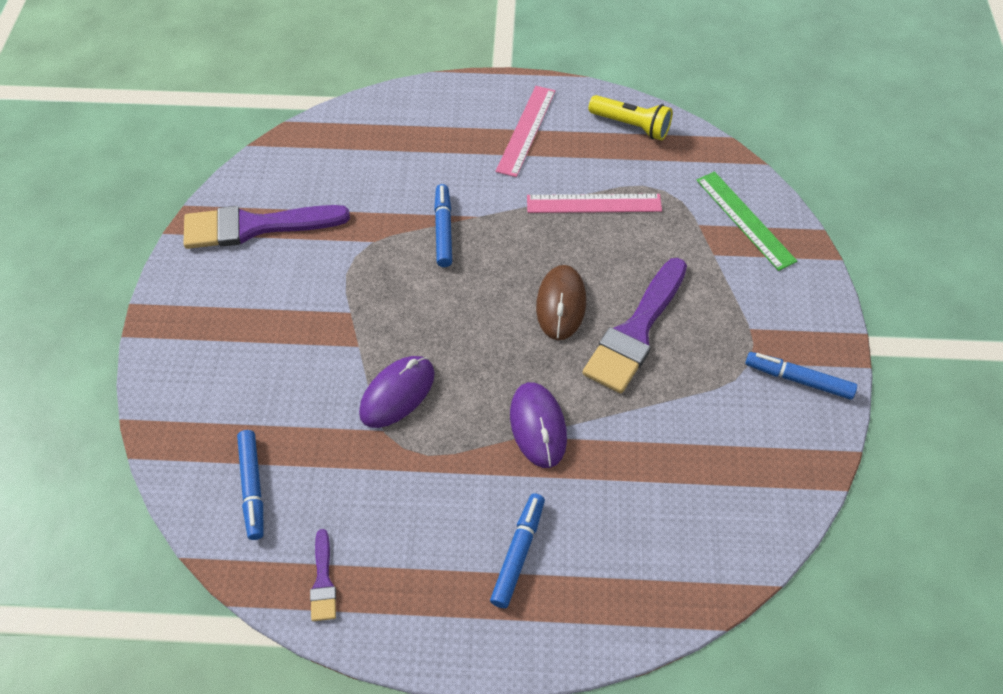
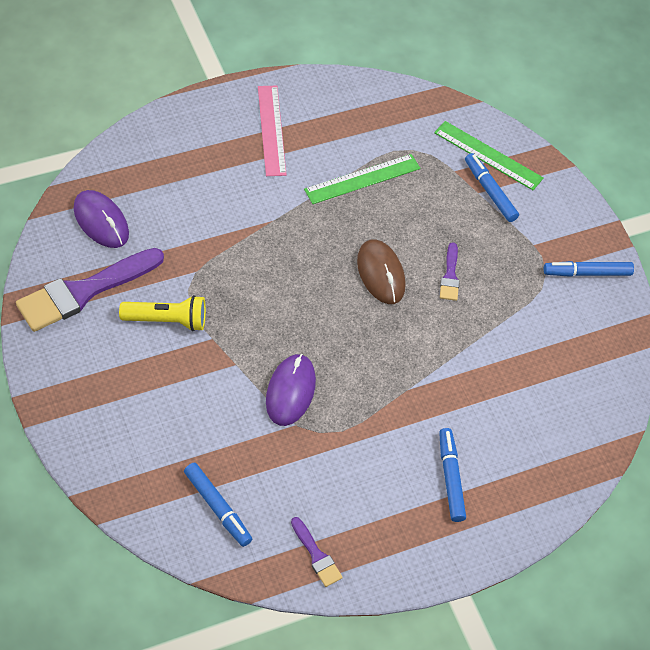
camera: 30 degrees left, 0 degrees up
blue marker [434,184,452,267] -> blue marker moved to [465,153,519,222]
purple mouse [510,382,567,468] -> purple mouse moved to [74,190,129,248]
pink ruler [527,194,662,213] -> green ruler [304,154,421,204]
purple brush [583,258,687,393] -> purple brush [440,242,460,301], size x0.46
yellow flashlight [588,95,673,140] -> yellow flashlight moved to [119,295,206,331]

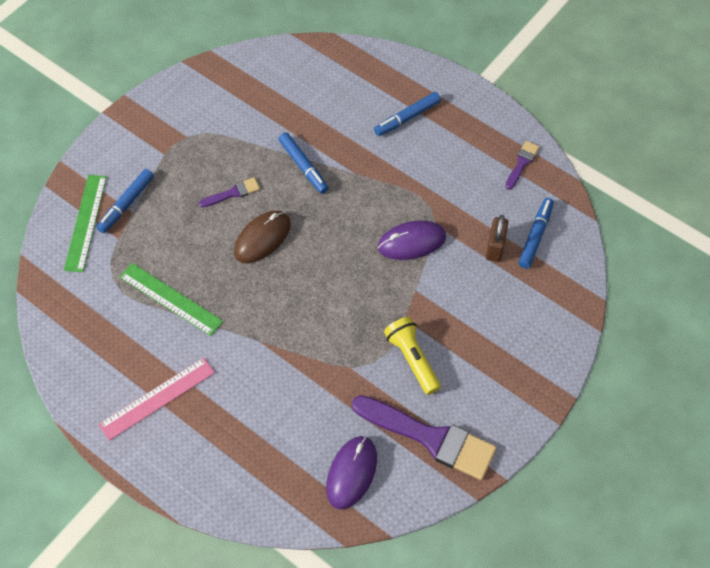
camera: 115 degrees left, 5 degrees up
blue marker [544,261,634,277] -> blue marker moved to [278,132,329,194]
none -> brown padlock [486,215,508,262]

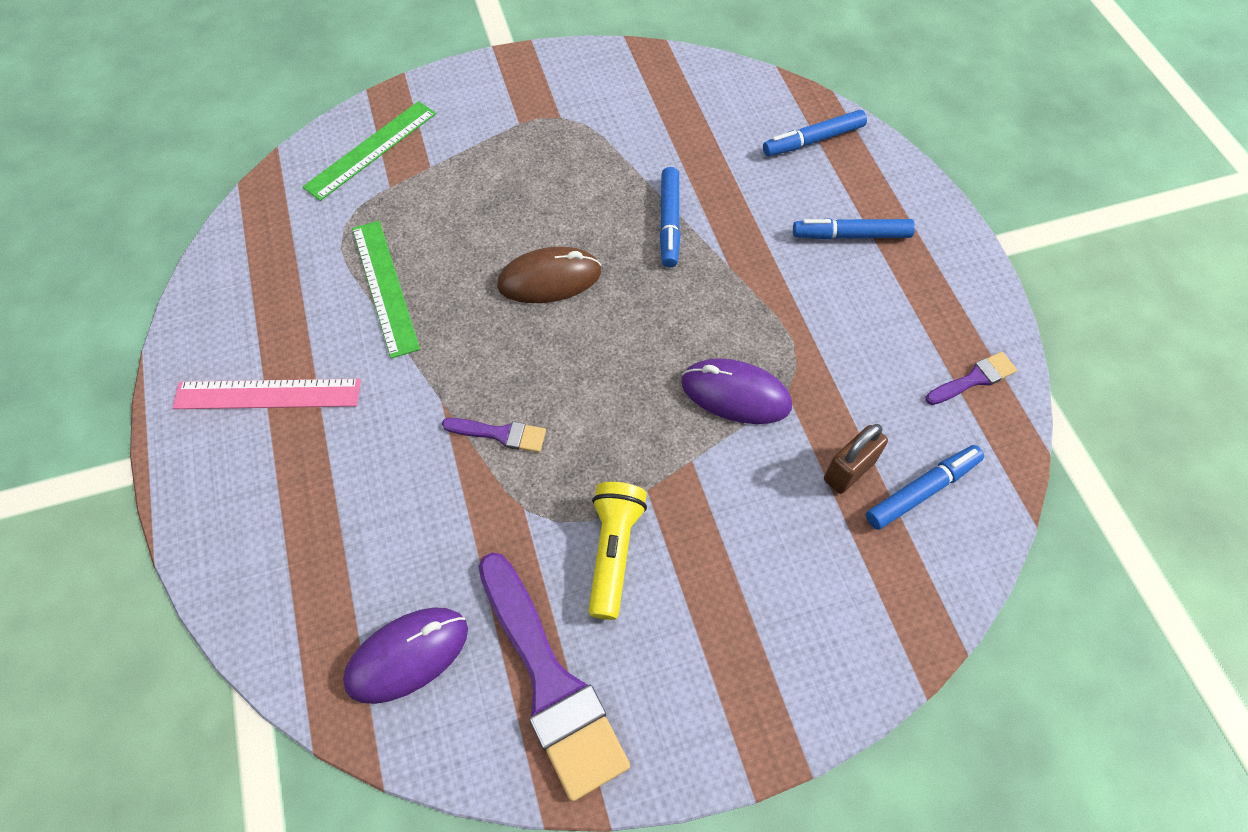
camera: 35 degrees right, 0 degrees up
blue marker [96,169,154,233] -> blue marker moved to [763,110,867,156]
purple brush [199,177,260,207] -> purple brush moved to [442,418,546,453]

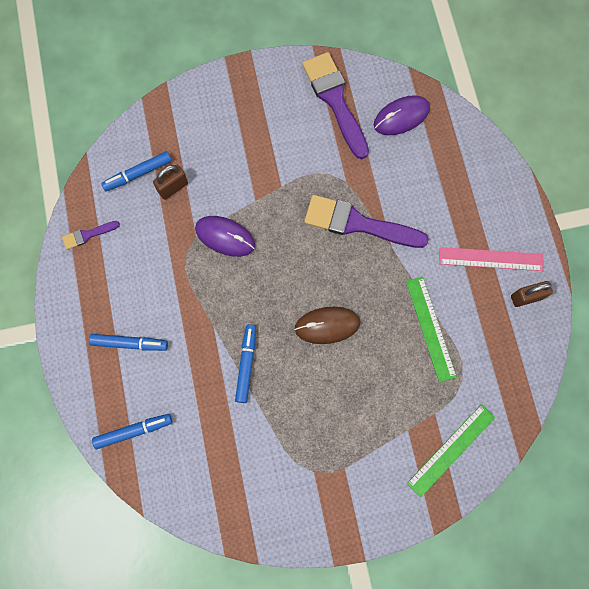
camera: 175 degrees left, 15 degrees up
purple brush [442,418,546,453] -> purple brush [304,195,429,248], size x2.15
yellow flashlight [589,482,647,620] -> none
none -> brown padlock [511,281,553,307]

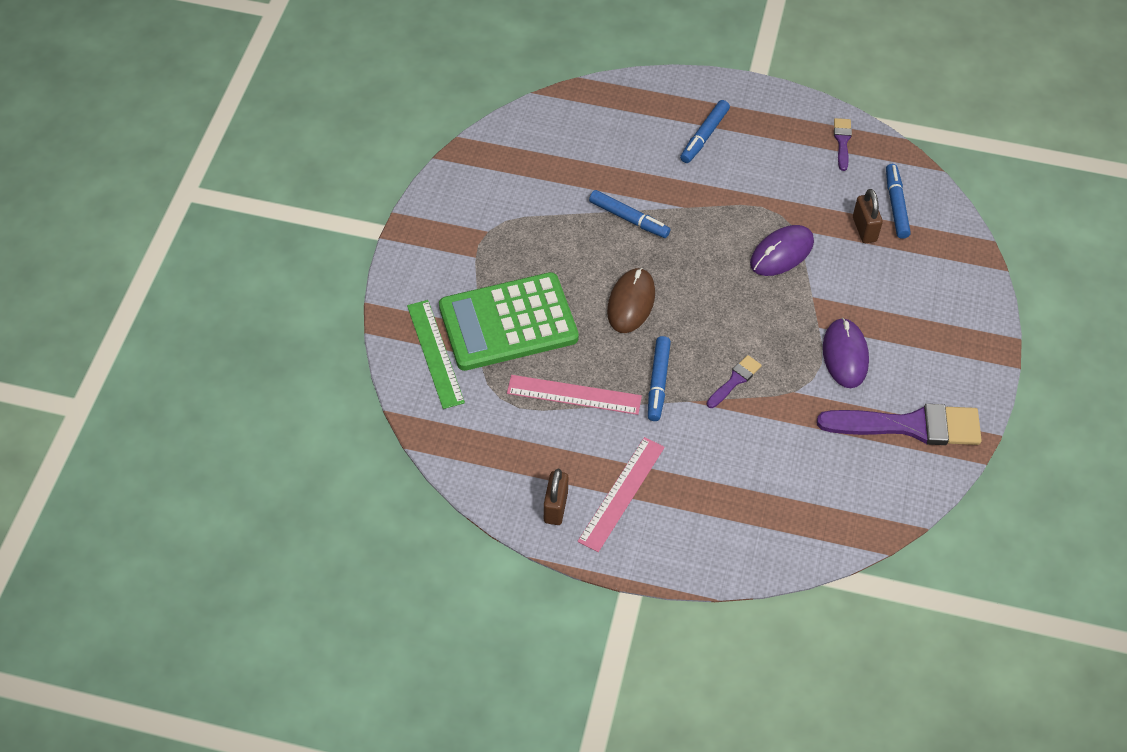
camera: 115 degrees right, 20 degrees down
blue marker [92,414,172,449] -> blue marker moved to [648,336,671,421]
purple brush [304,195,429,248] -> purple brush [707,355,762,408], size x0.46
purple mouse [374,95,430,135] -> purple mouse moved to [823,318,869,388]
green ruler [406,276,457,382] -> pink ruler [507,375,642,415]
none -> green calculator [439,272,579,371]

